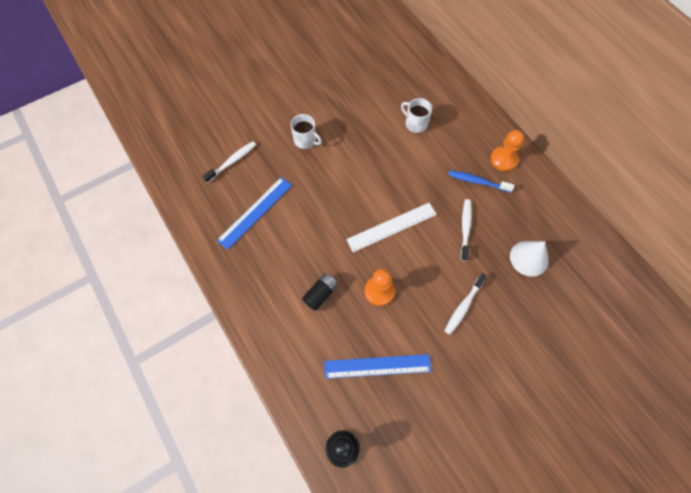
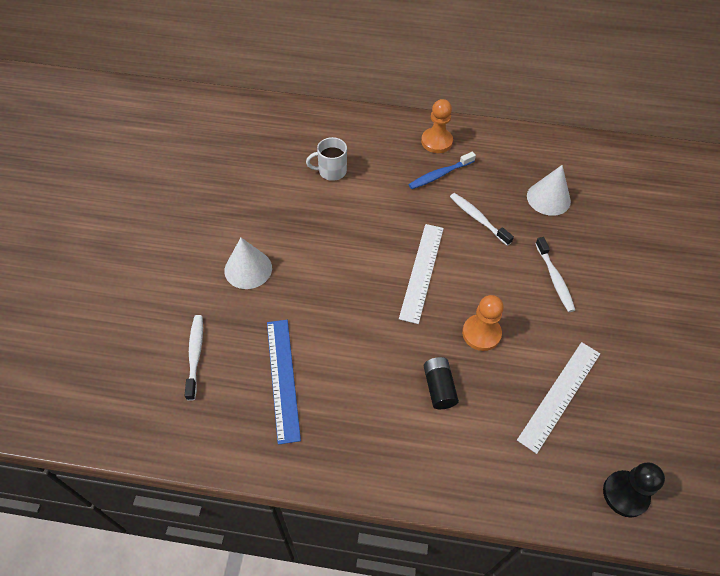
camera: 50 degrees left, 10 degrees down
white mug [291,114,322,149] -> white cone [224,238,272,289]
blue ruler [324,354,432,379] -> white ruler [517,342,600,454]

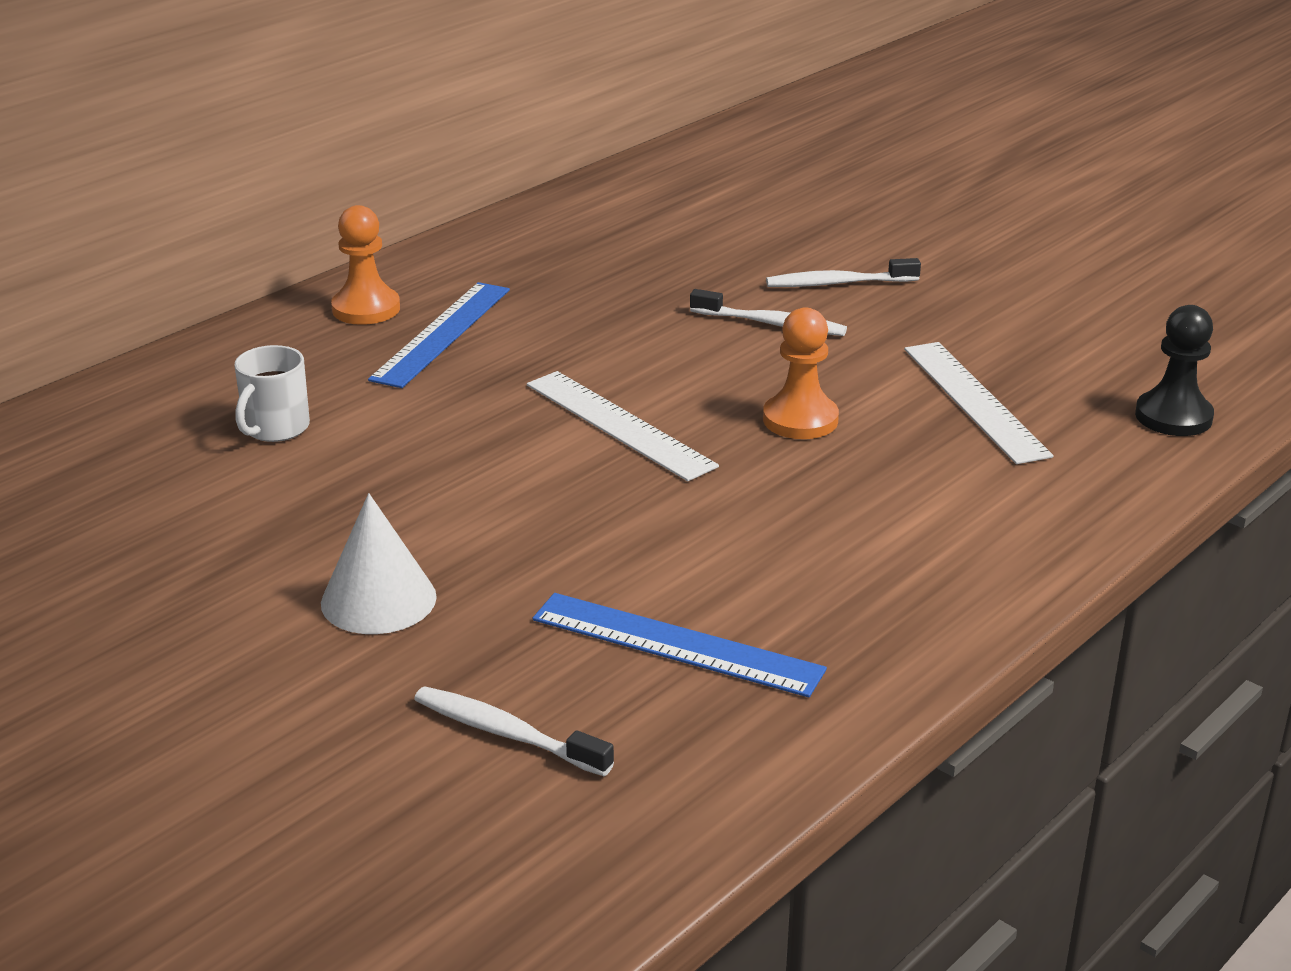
camera: 55 degrees left, 25 degrees down
blue toothbrush [409,152,476,189] -> blue ruler [368,282,510,388]
black battery [424,357,459,409] -> none
white toothbrush [450,193,514,246] -> white toothbrush moved to [766,258,921,287]
white cone [527,165,571,216] -> none

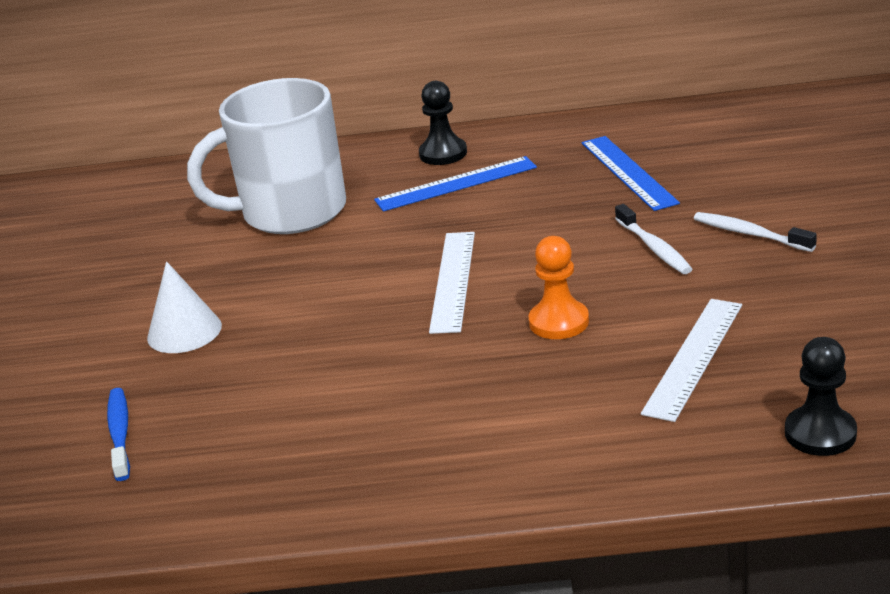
camera: 50 degrees right, 0 degrees up
white mug [234,345,310,442] -> white mug [187,78,346,234], size x2.41
orange pawn [331,205,400,325] -> black pawn [419,81,467,165]
white toothbrush [414,687,614,776] -> blue toothbrush [107,388,130,481]
blue ruler [532,593,827,697] -> blue ruler moved to [582,136,680,211]

